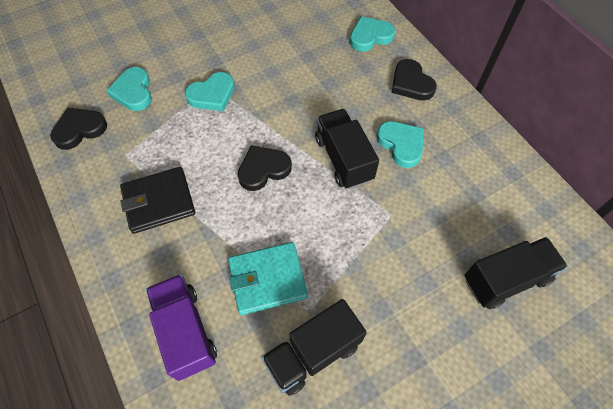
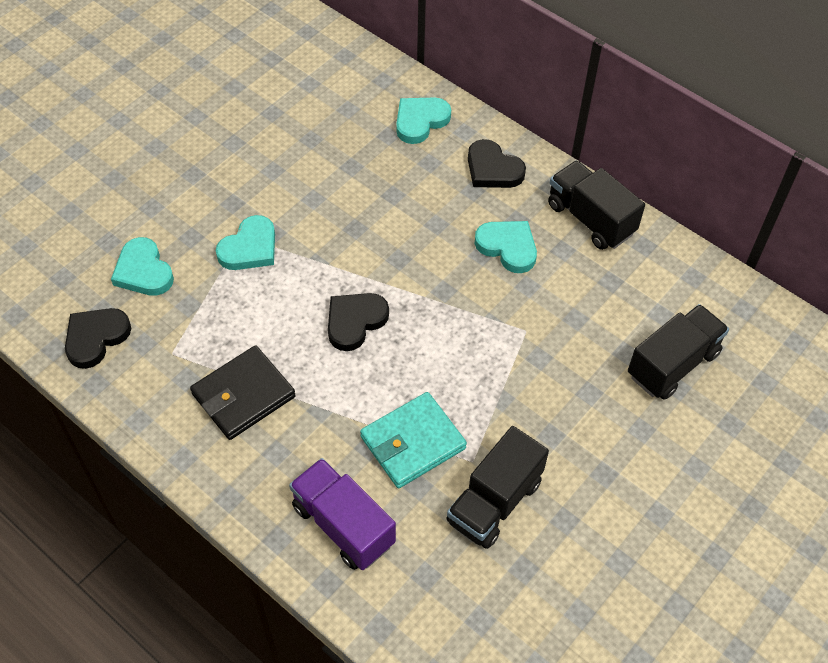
camera: 20 degrees left, 5 degrees down
black truck [315,109,379,189] -> black truck moved to [548,160,645,250]

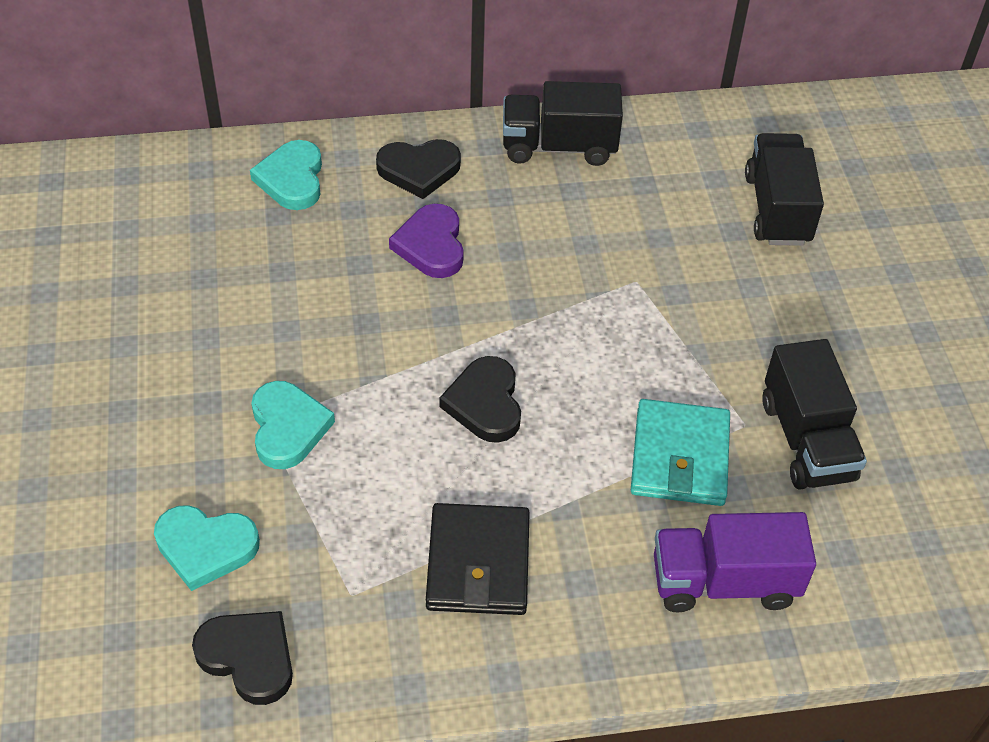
camera: 50 degrees left, 5 degrees down
black heart [65,308,131,369] -> black heart turned 135 degrees clockwise [192,611,293,705]
turquoise heart [474,221,537,273] -> none
none -> purple heart [389,204,464,278]

